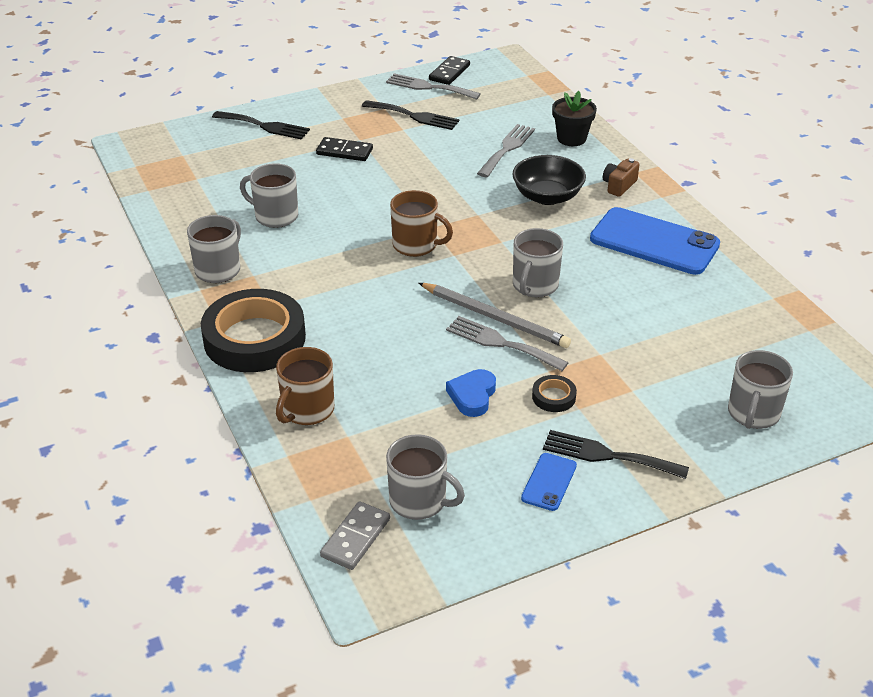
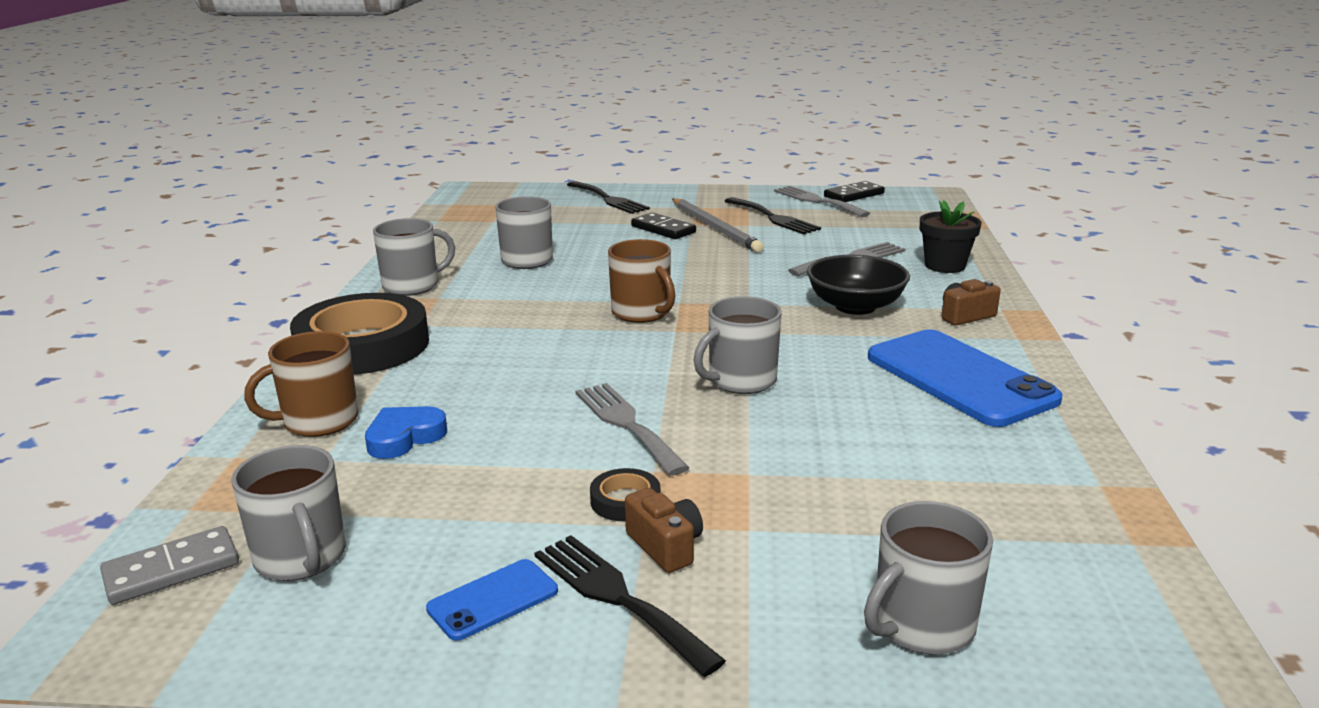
camera: 30 degrees right, 15 degrees down
grey pencil [419,283,571,348] -> grey pencil moved to [672,198,764,253]
blue heart [446,369,496,417] -> blue heart moved to [365,406,447,459]
none -> brown camera [625,488,703,573]

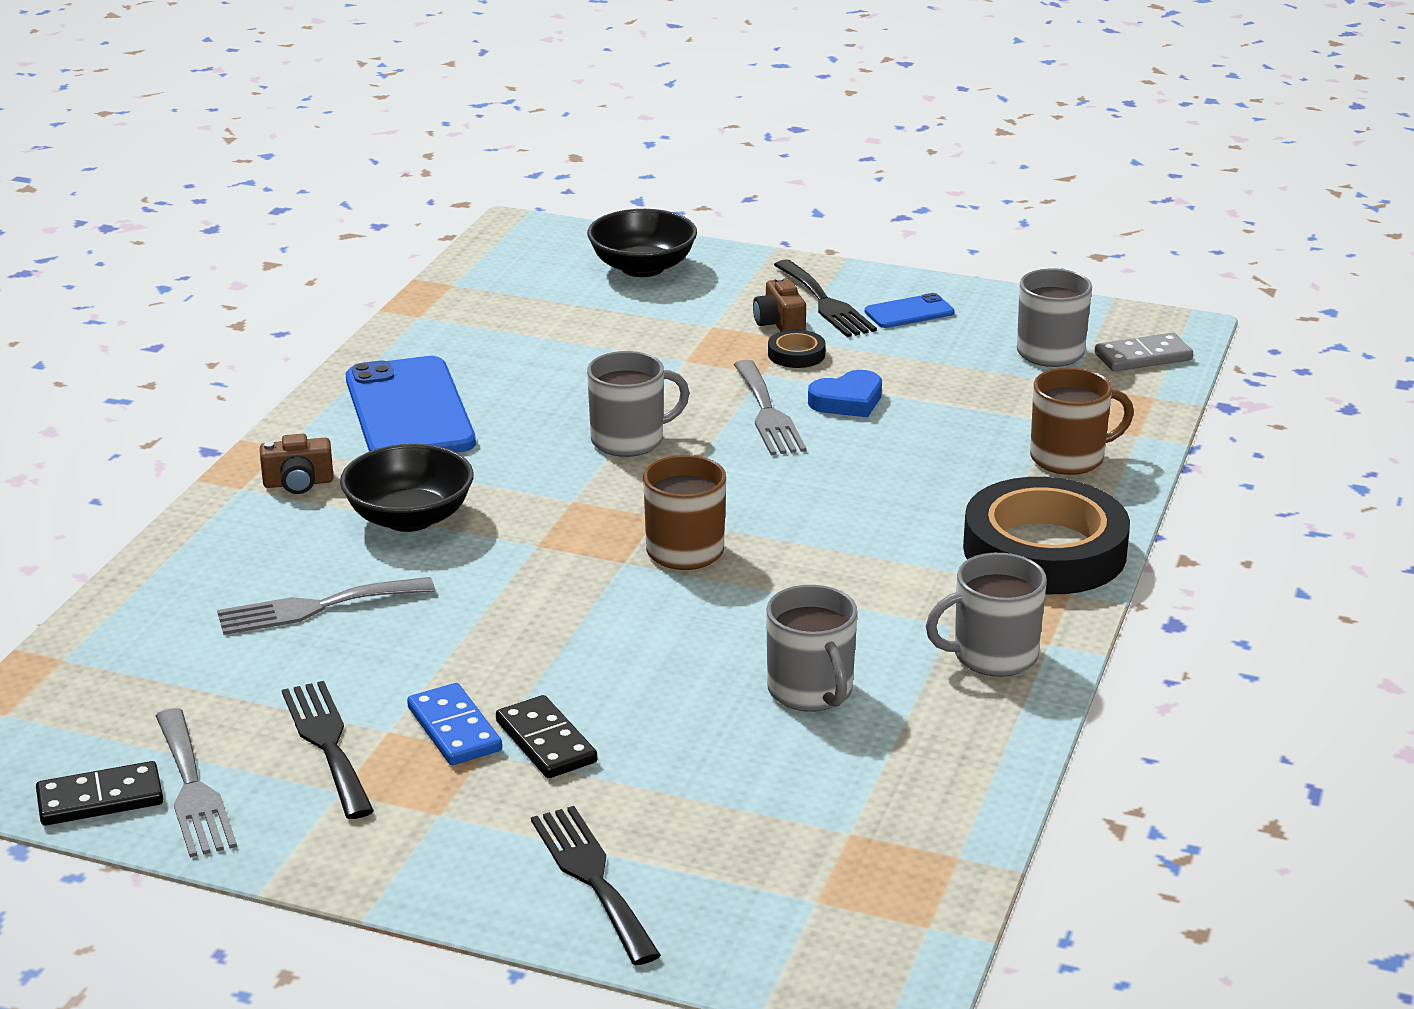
camera: 165 degrees left, 5 degrees up
blue heart [365,406,447,459] -> blue heart moved to [808,370,882,417]
grey pencil [672,198,764,253] -> blue domino [407,683,502,765]
grey mug [864,501,993,655] -> black bowl [587,209,697,277]
black flower pot [920,200,982,273] -> none

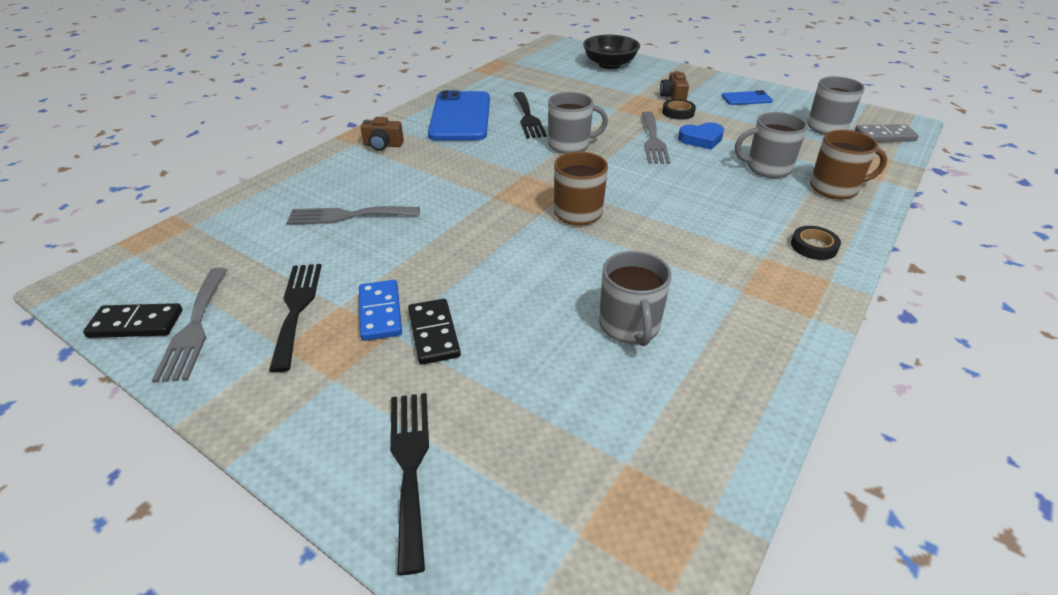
camera: 15 degrees right, 10 degrees up
black bowl [340,444,474,532] -> none
black fork [774,260,877,337] -> black fork moved to [514,92,547,138]
grey mug [926,553,1047,677] -> grey mug moved to [735,112,808,178]
black tape [963,477,1130,594] -> black tape [791,226,841,260], size x0.41

